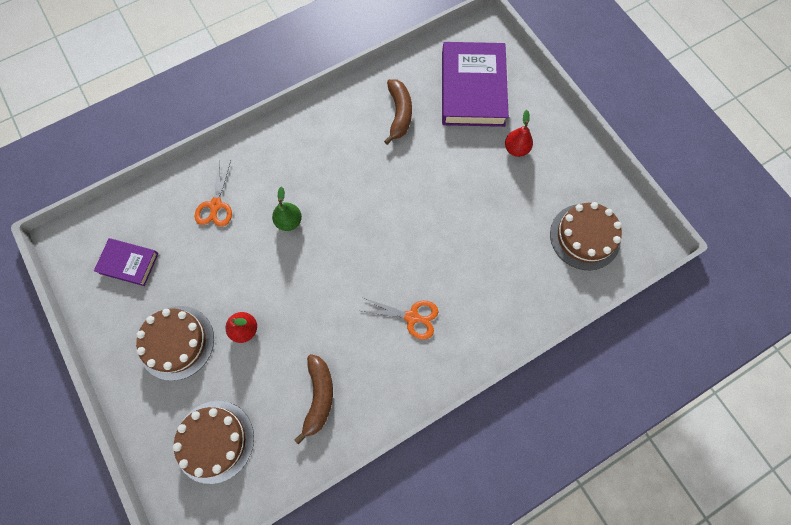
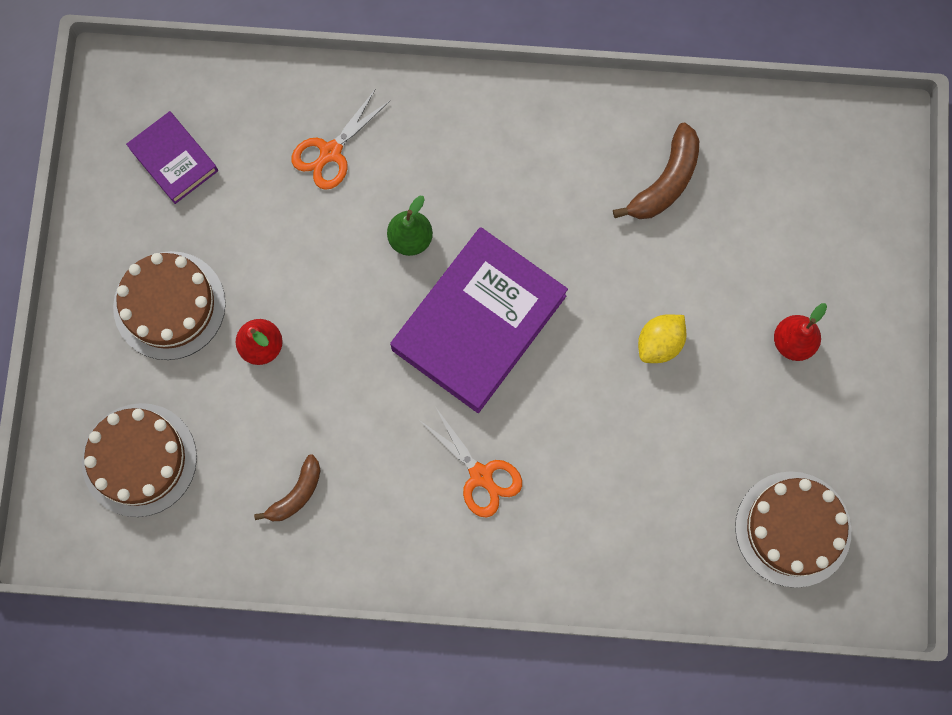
camera: 35 degrees right, 5 degrees up
brown banana [294,354,333,445] -> brown banana [254,454,321,521], size x0.67
purple book [442,42,509,127] -> purple book moved to [390,227,568,413]
none -> yellow lemon [638,314,687,363]

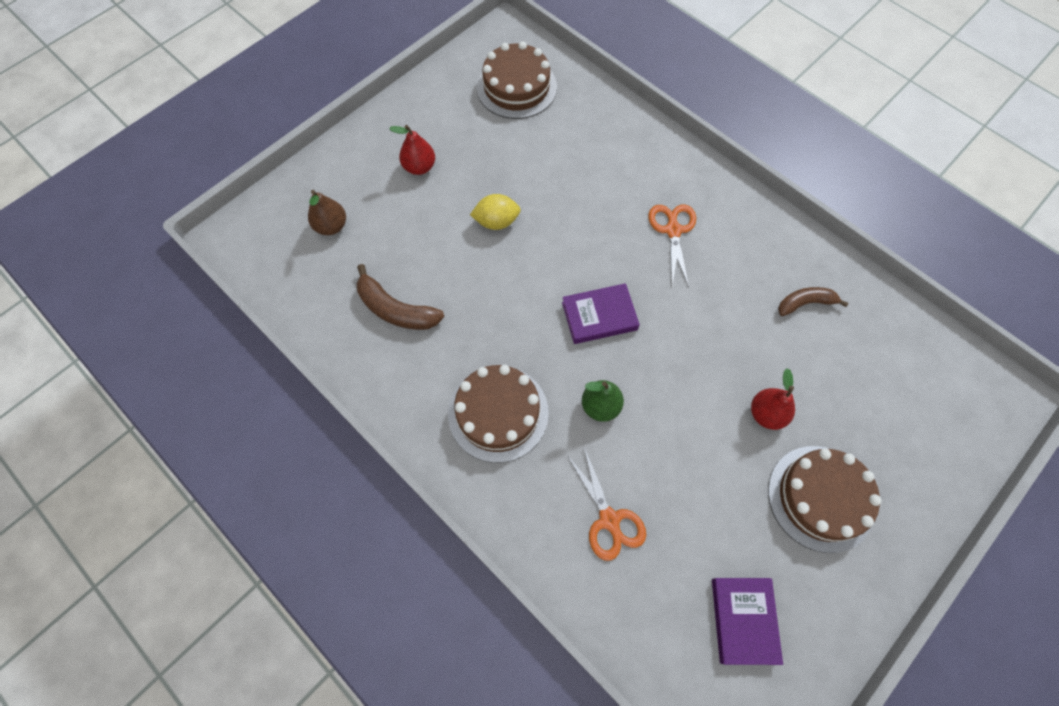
camera: 140 degrees left, 10 degrees down
brown cake [82,403,197,517] -> brown cake moved to [448,365,549,463]
orange scissors [292,90,391,190] -> orange scissors turned 75 degrees clockwise [567,447,646,561]
purple book [390,227,568,413] -> purple book [562,283,640,344], size x0.52
brown banana [613,123,699,219] -> brown banana turned 135 degrees counterclockwise [356,264,444,330]
none -> brown pear [308,190,346,235]

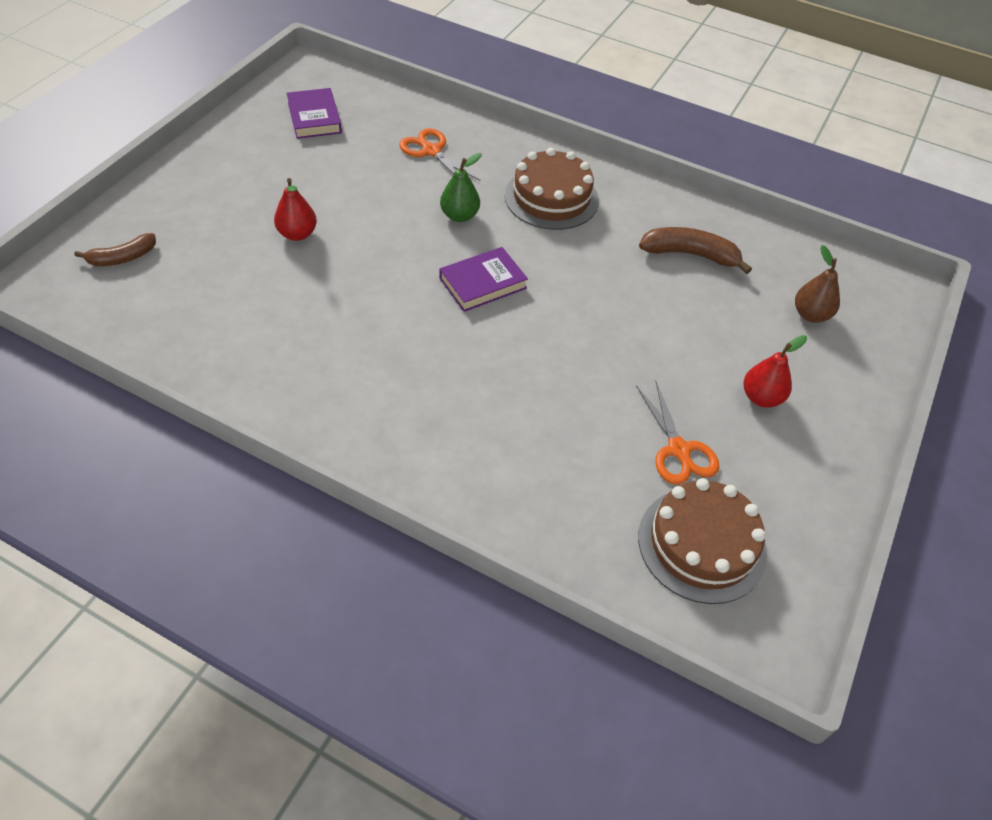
camera: 160 degrees right, 15 degrees down
yellow lemon [470,194,521,230] -> none
orange scissors [649,204,696,287] -> orange scissors moved to [636,382,719,485]
brown cake [768,446,882,553] -> none
brown banana [778,287,849,316] -> brown banana moved to [74,233,156,266]

